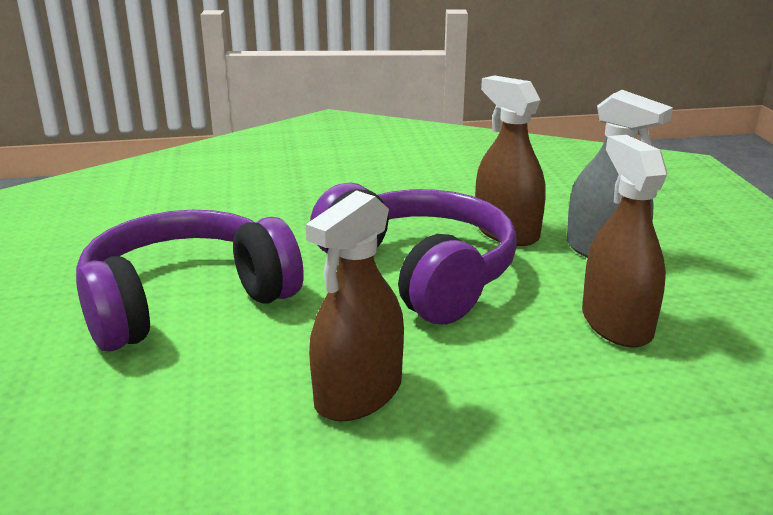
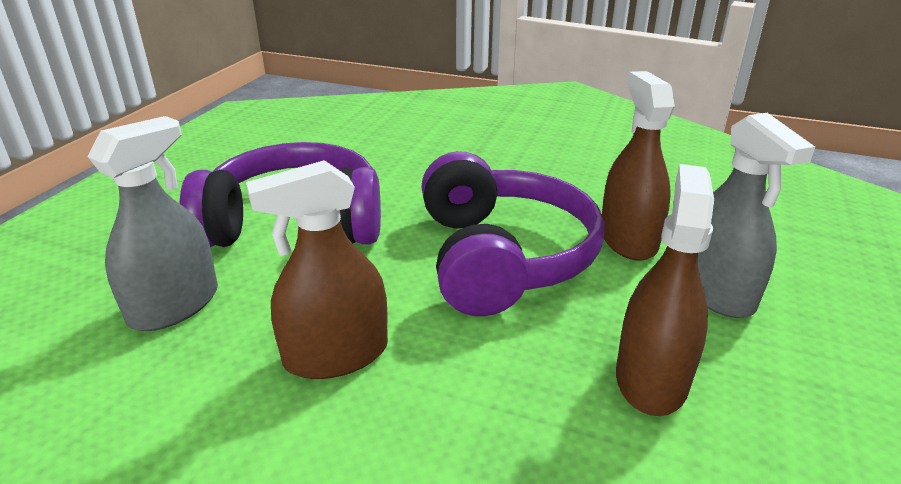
camera: 30 degrees right, 5 degrees up
none -> grey spray bottle [87,116,218,331]

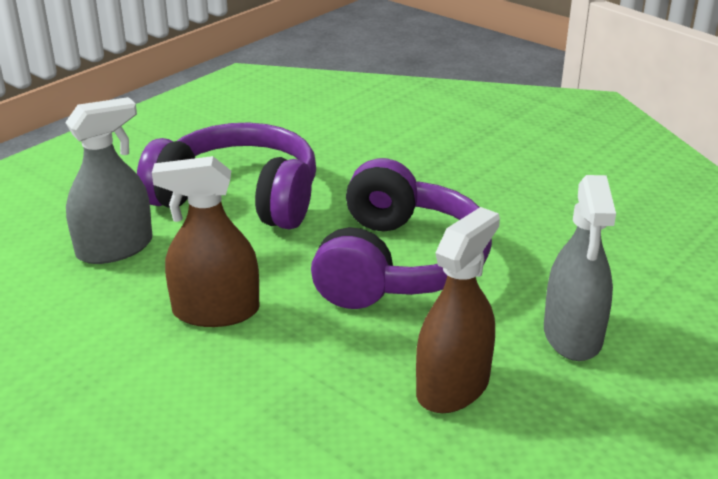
camera: 20 degrees right, 0 degrees up
brown spray bottle [602,71,675,261] -> none

